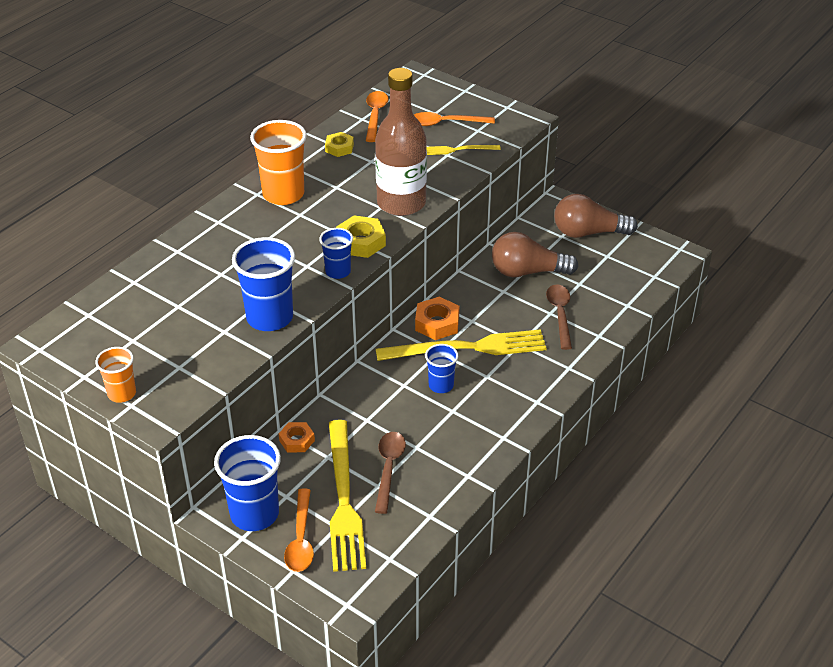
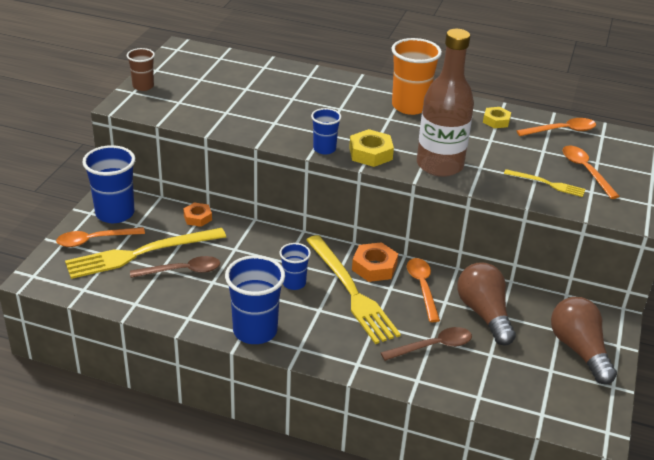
camera: 70 degrees right, 5 degrees down
orange cup [95,347,136,403] -> brown cup [127,48,155,91]
blue cup [232,237,295,331] -> blue cup moved to [225,255,285,344]
yellow fork [426,145,501,155] -> yellow fork turned 135 degrees clockwise [504,169,585,197]
none -> orange spoon [407,258,440,322]

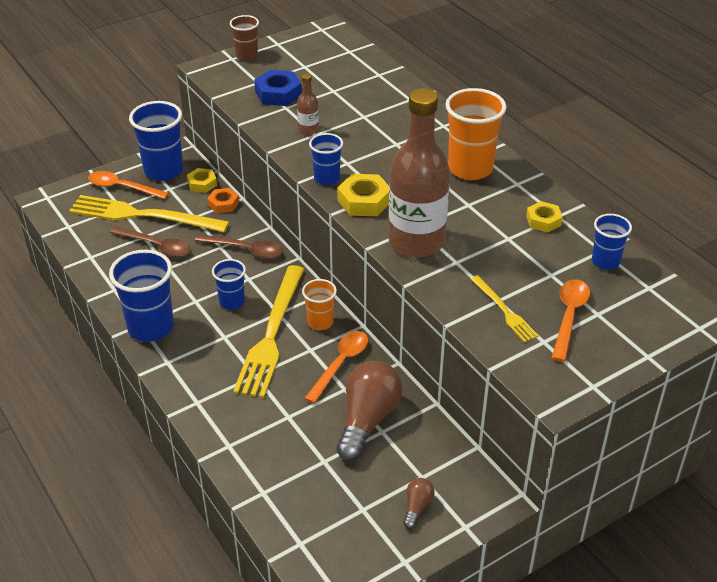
camera: 40 degrees right, 5 degrees up
orange nut [352,242,398,282] -> orange cup [302,279,337,330]
brown spoon [381,327,472,361] -> brown spoon moved to [195,234,282,258]
orange spoon [517,118,596,136] -> blue cup [592,214,632,270]
brown light bulb [551,297,617,384] -> brown light bulb [403,478,435,529], size x0.46
none -> yellow nut [187,168,217,193]
none -> blue nut [254,70,302,106]
none -> brown bottle [297,73,319,135]

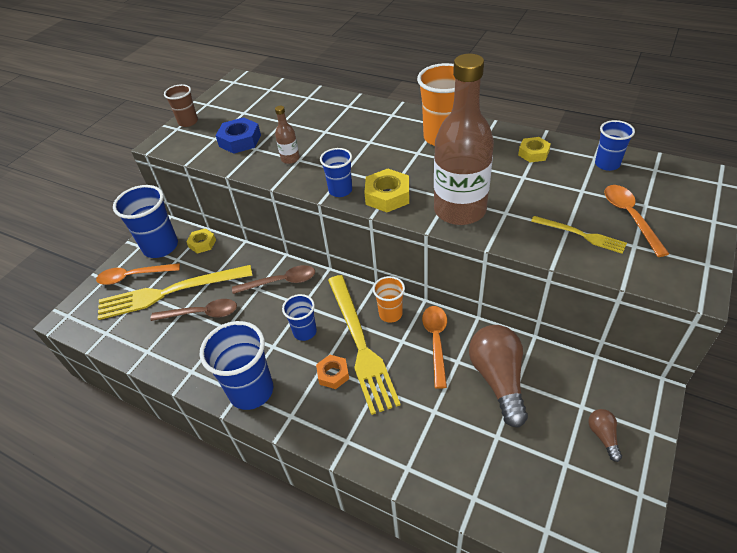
camera: 25 degrees left, 5 degrees up
orange nut [207,188,239,213] -> orange nut moved to [316,355,349,389]

